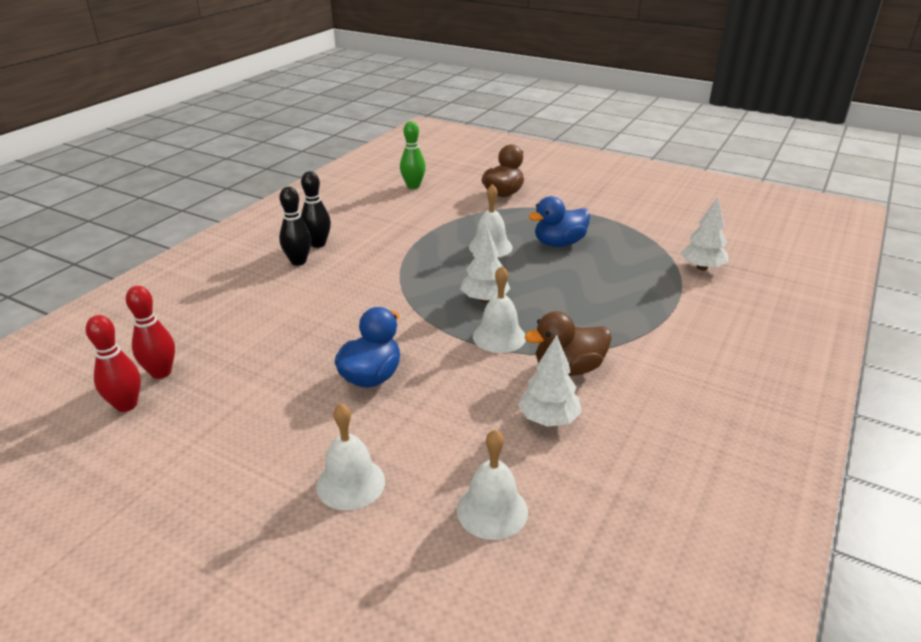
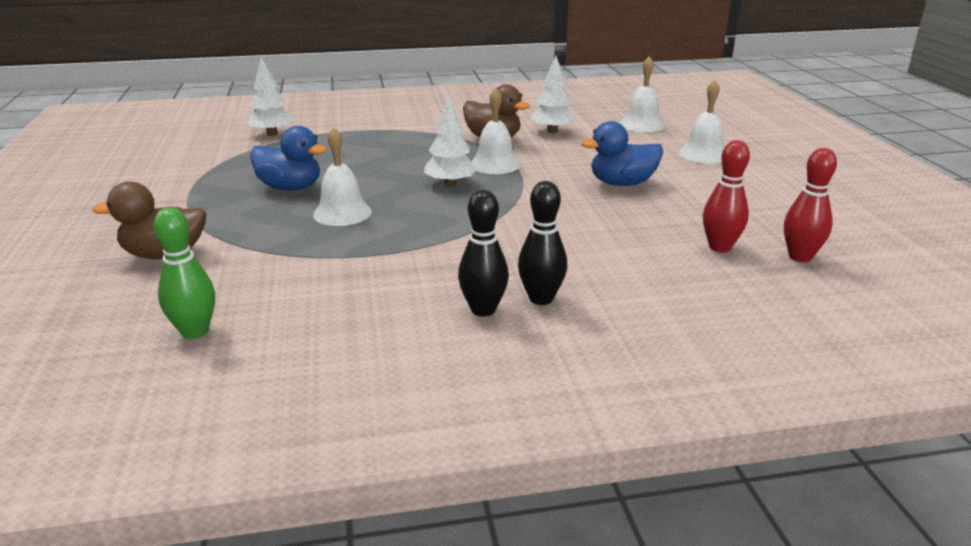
camera: 130 degrees left, 5 degrees down
red bowling pin [86,315,141,412] -> red bowling pin moved to [703,140,750,252]

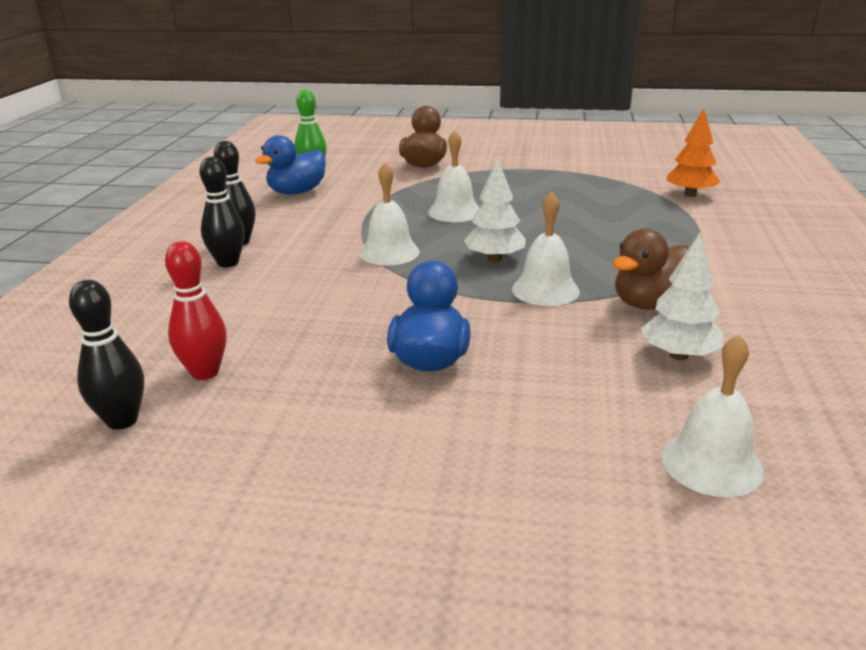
camera: 110 degrees right, 0 degrees up
white tree [247,57,294,136] -> orange tree [667,108,720,197]
blue duck [250,126,327,191] -> blue duck moved to [255,135,326,195]
white bell [679,80,724,164] -> white bell moved to [360,162,420,265]
red bowling pin [784,148,837,262] -> black bowling pin [69,280,144,430]

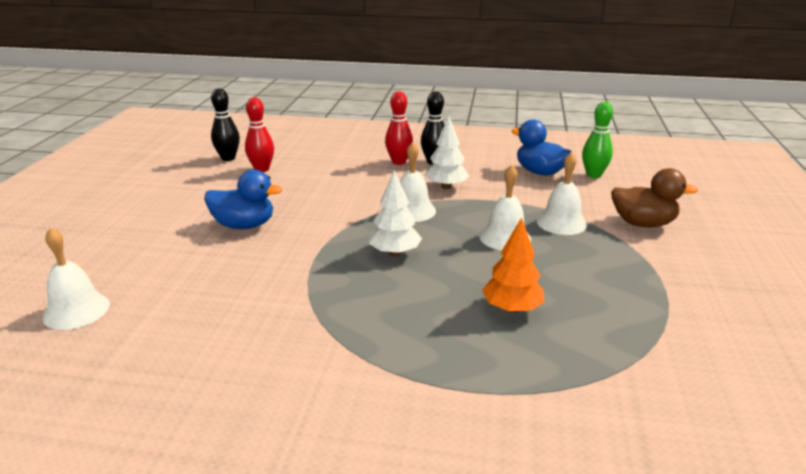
camera: 90 degrees right, 0 degrees up
black bowling pin [200,157,245,267] -> red bowling pin [385,91,413,165]
white bell [512,192,580,306] -> white bell moved to [537,152,587,235]
brown duck [613,228,690,310] -> none
white tree [641,233,723,360] -> white tree moved to [425,116,469,189]
orange tree [667,108,720,197] -> orange tree moved to [482,217,545,313]

